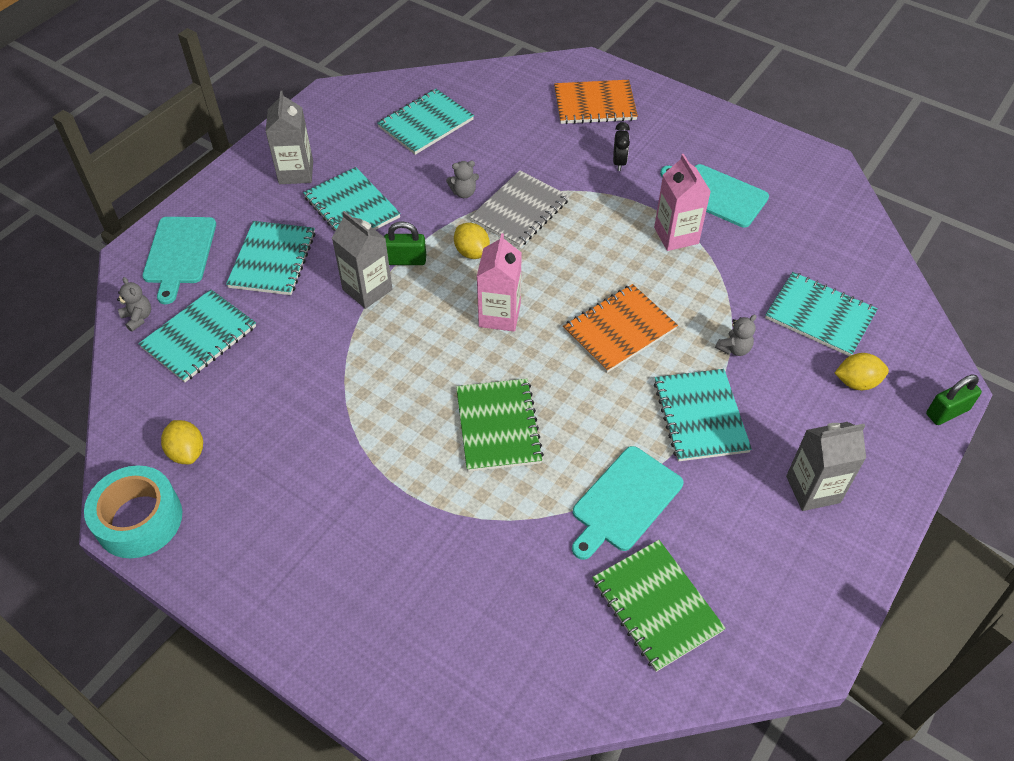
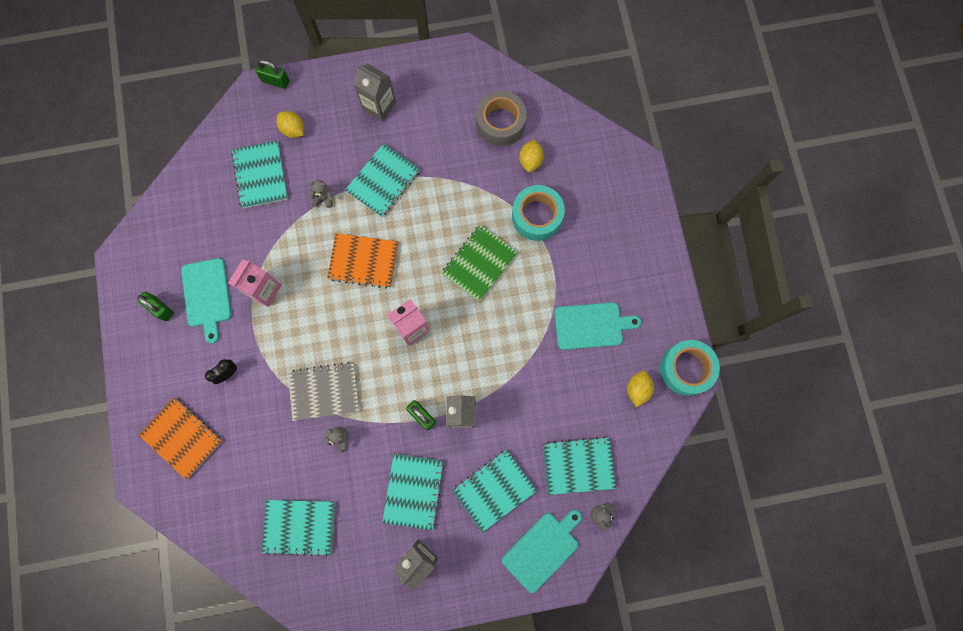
camera: 135 degrees left, 25 degrees up
yellow lemon [454,223,490,259] -> yellow lemon moved to [519,139,544,172]
turquoise cutting board [572,446,683,560] -> turquoise cutting board moved to [554,302,641,350]
green notebook [592,540,726,672] -> grey tape [476,91,527,146]
none -> green padlock [137,292,174,321]
none -> turquoise tape [512,185,565,241]

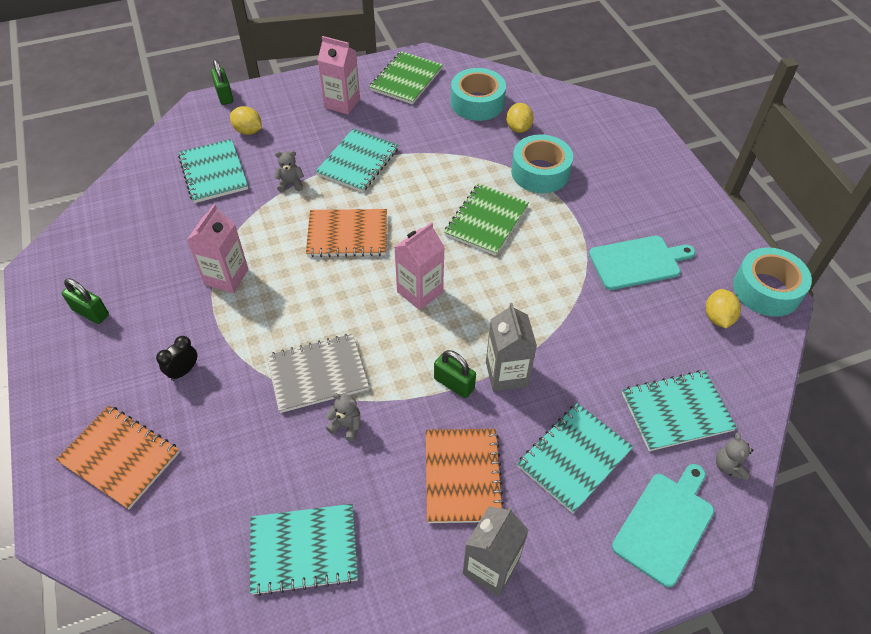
camera: 10 degrees left, 25 degrees down
turquoise cutting board [181,258,232,343] -> none
green padlock [255,60,289,89] -> green padlock turned 60 degrees clockwise [211,59,233,105]
grey carton [354,64,396,122] -> pink carton [318,36,360,115]
turquoise notebook [382,454,444,531] -> orange notebook [426,429,504,523]
grey tape [476,91,527,146] -> turquoise tape [451,68,506,121]
none -> green notebook [369,51,443,104]

